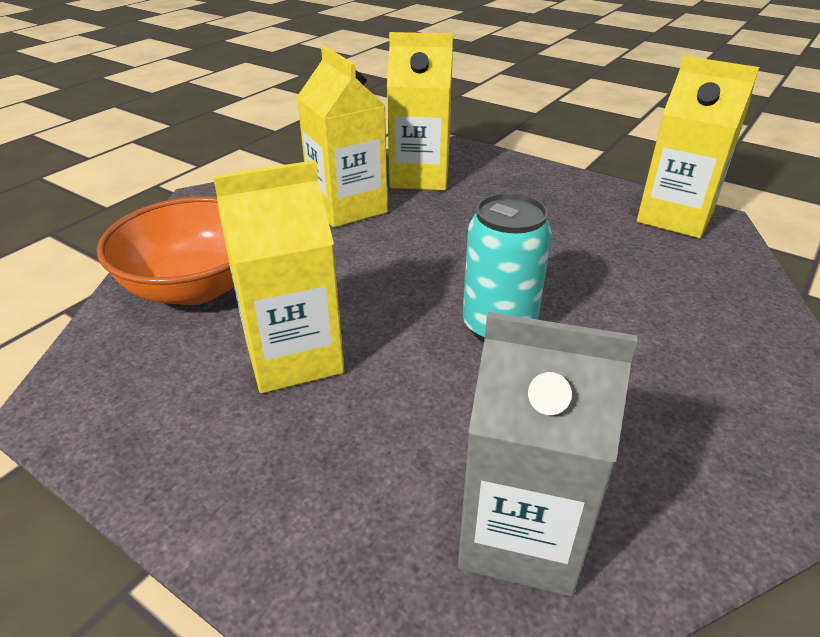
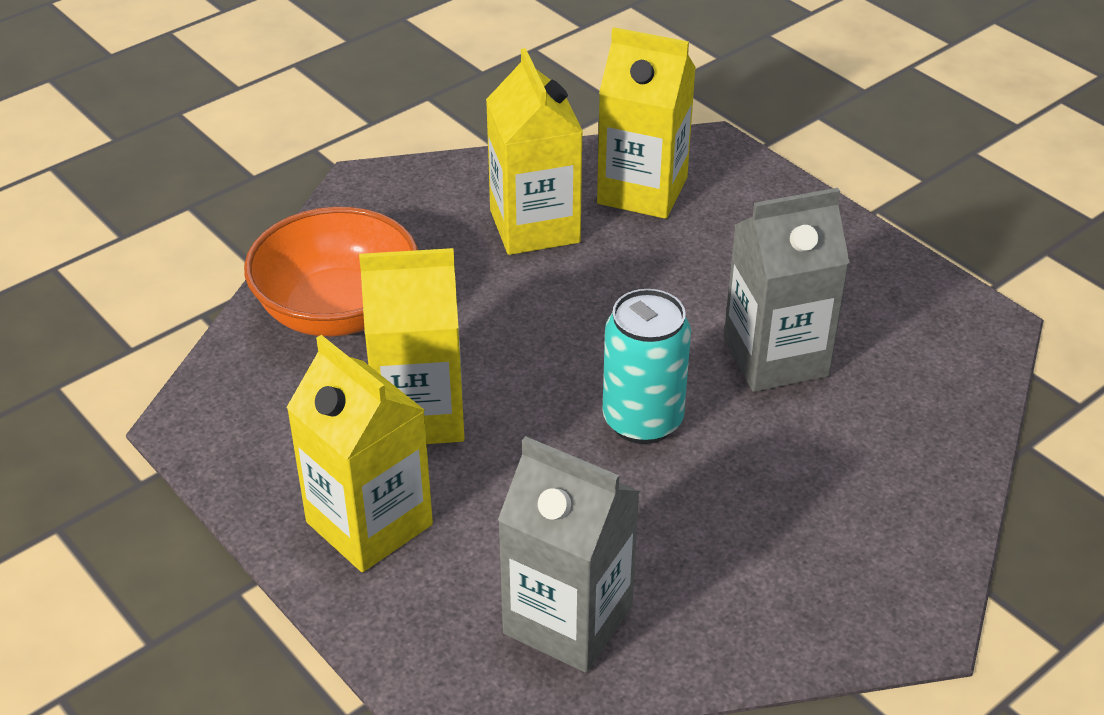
camera: 15 degrees right, 5 degrees up
yellow carton [637,56,759,238] -> yellow carton moved to [286,335,433,572]
none -> grey carton [724,188,850,392]

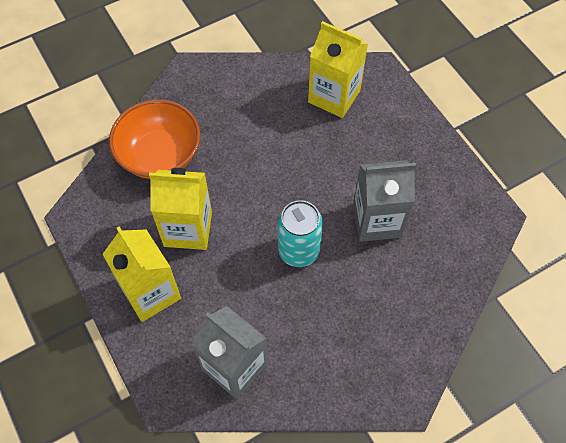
camera: 10 degrees right, 20 degrees up
yellow carton [486,48,583,255] -> none

